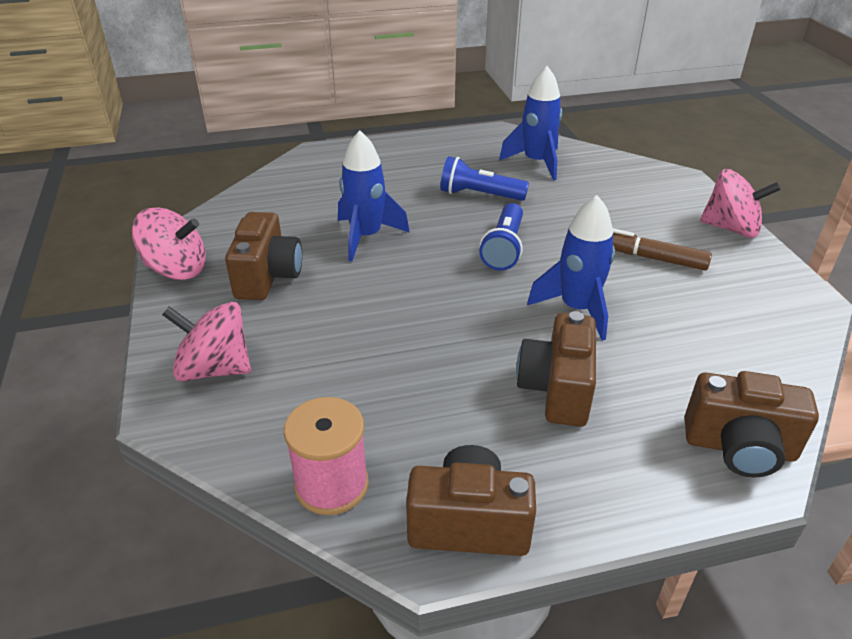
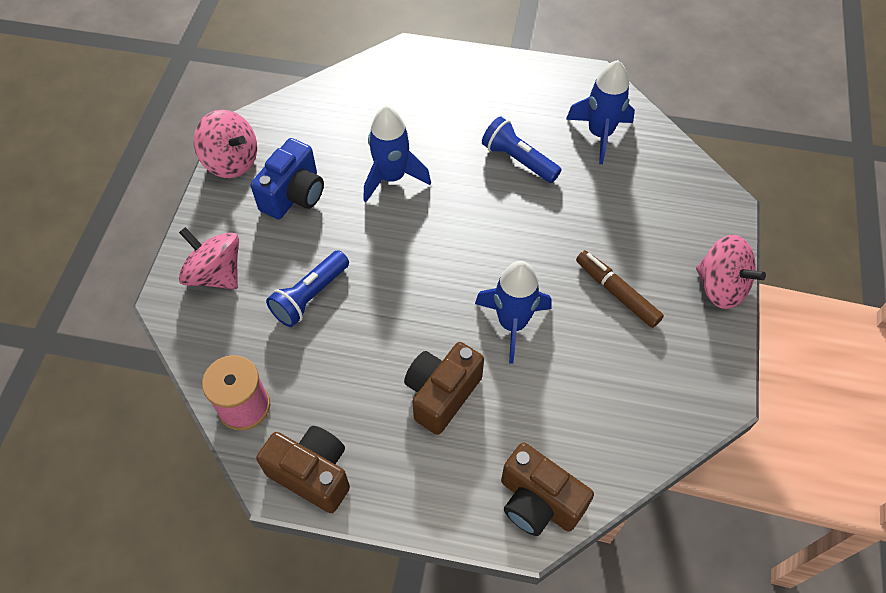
camera: 25 degrees right, 20 degrees up
brown camera [225,212,302,300] -> blue camera [251,138,324,219]
blue flashlight [479,203,523,271] -> blue flashlight moved to [266,250,349,327]

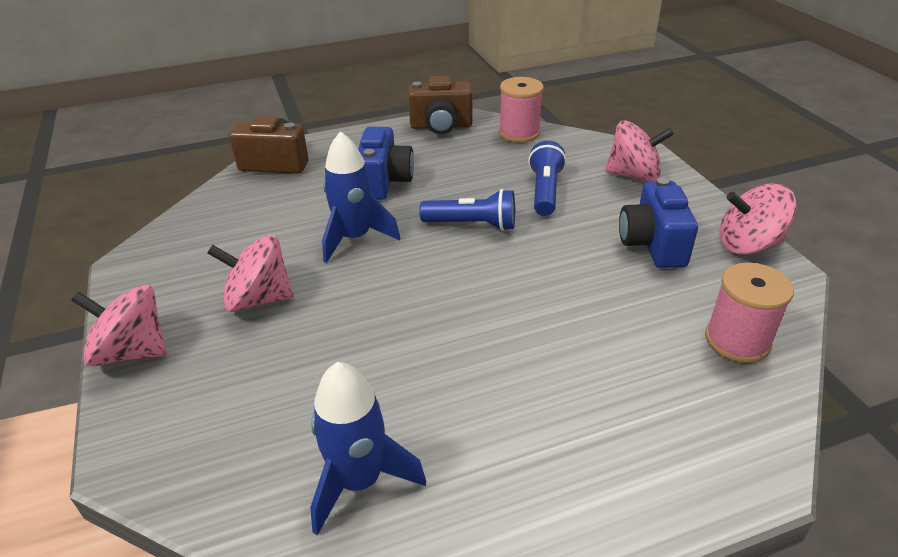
camera: 150 degrees right, 20 degrees down
blue rocket [364,106,431,202] -> none
brown camera [404,342,484,435] -> blue camera [358,127,414,200]
blue flashlight [482,116,561,183] -> blue flashlight moved to [419,189,515,231]
brown marker [576,250,664,328] -> pink spinning top [207,235,294,312]
none -> pink spool [705,262,794,363]

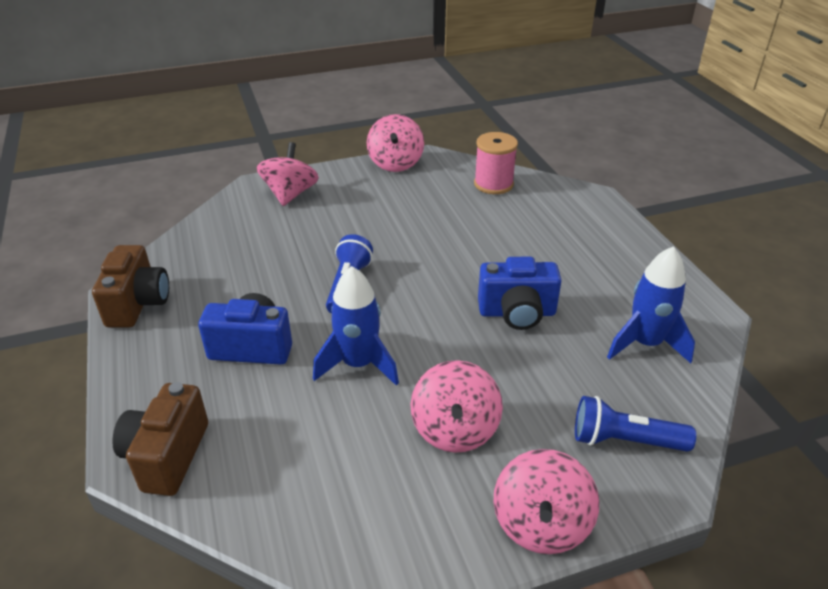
camera: 90 degrees left, 0 degrees up
pink spool [499,77,544,142] -> none
blue flashlight [528,141,566,216] -> blue flashlight moved to [575,396,696,452]
blue camera [619,178,698,268] -> blue camera moved to [478,257,562,330]

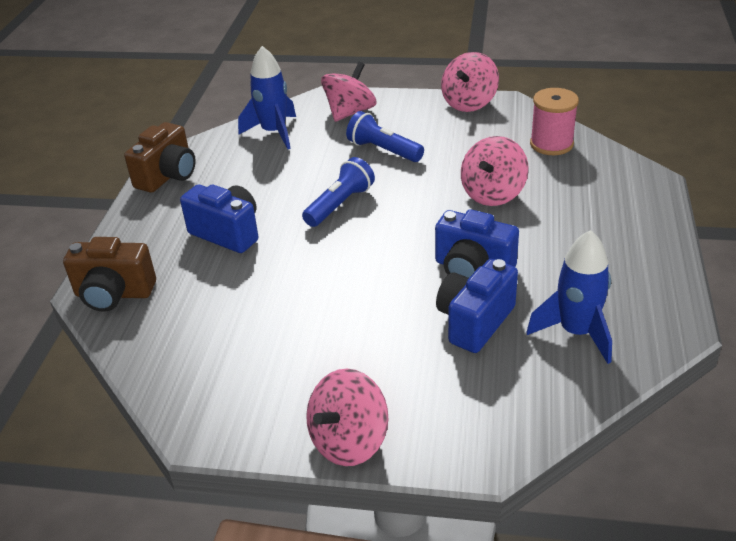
camera: 30 degrees right, 0 degrees up
brown camera [112,382,208,496] -> brown camera turned 120 degrees counterclockwise [63,237,156,312]
blue rocket [313,266,399,386] -> blue rocket moved to [238,46,296,149]
pink spinning top [411,360,503,453] -> pink spinning top moved to [461,136,528,206]
blue flashlight [575,396,696,452] -> blue flashlight moved to [346,111,424,162]
none -> blue camera [436,259,518,353]

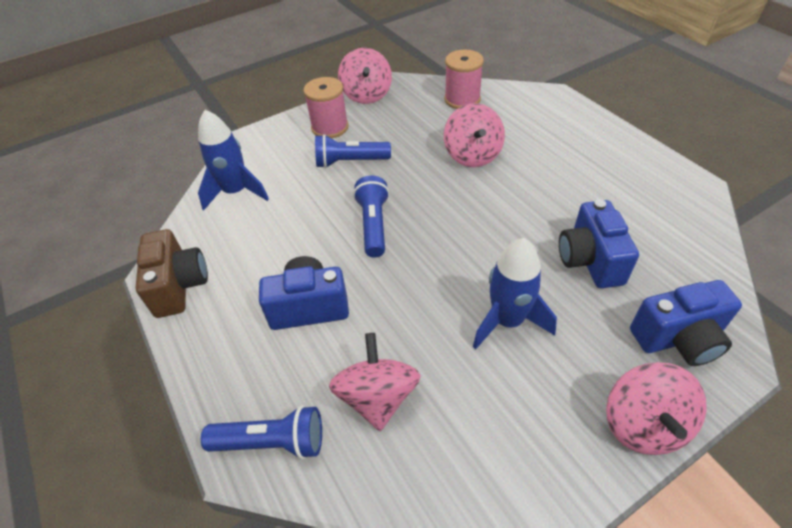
camera: 40 degrees left, 10 degrees up
brown camera [63,237,156,312] -> blue flashlight [201,405,322,459]
pink spinning top [321,62,377,122] -> pink spinning top moved to [329,333,421,431]
blue camera [435,209,519,278] -> blue camera moved to [630,280,742,366]
blue rocket [526,230,612,364] -> blue rocket moved to [473,238,557,349]
none -> pink spool [303,77,349,138]

